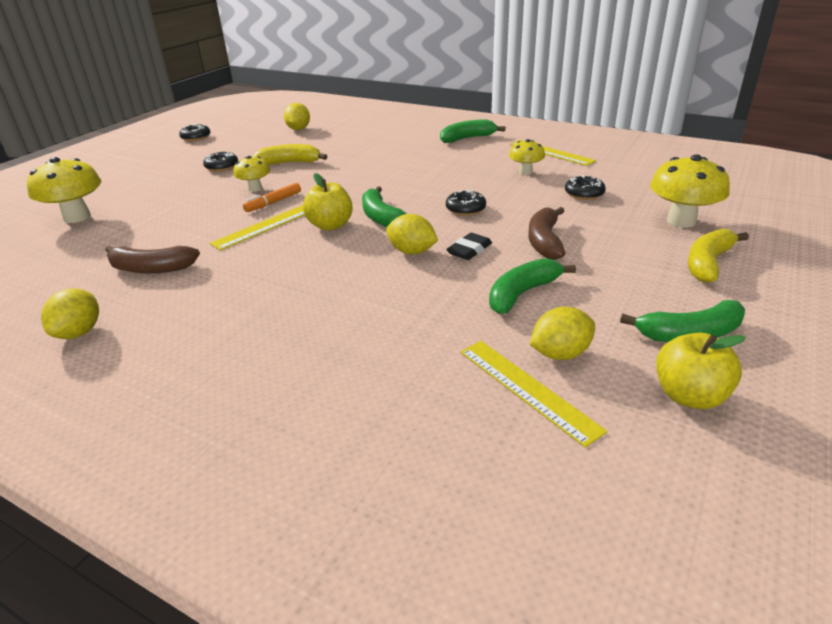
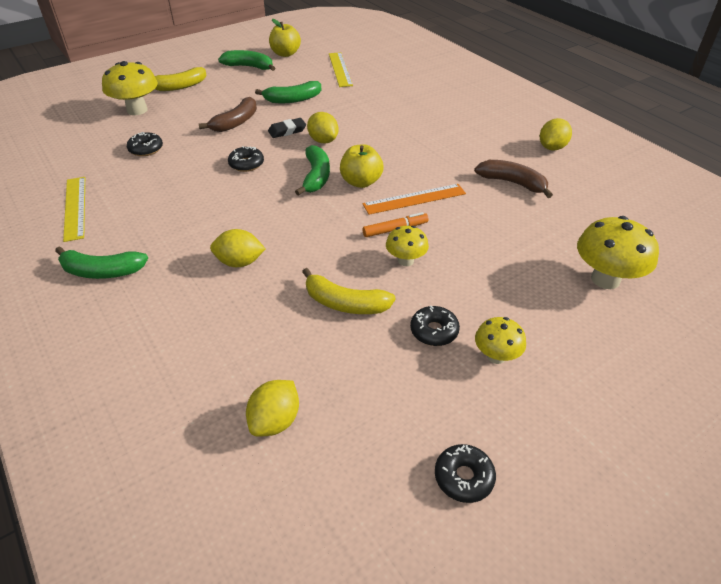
camera: 155 degrees left, 10 degrees up
yellow ruler [209,205,304,251] -> orange ruler [363,184,466,215]
yellow mushroom [509,139,545,175] -> yellow mushroom moved to [475,317,526,364]
yellow lemon [530,307,595,360] -> yellow lemon moved to [210,229,265,267]

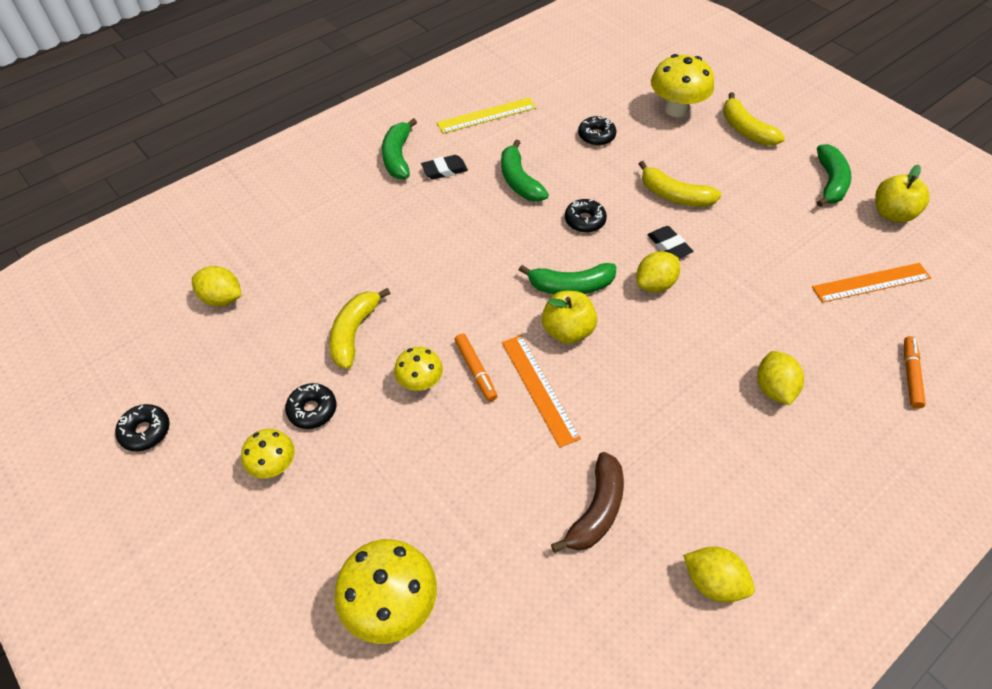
camera: 85 degrees right, 10 degrees up
brown banana [199,97,257,132] -> yellow banana [639,161,721,207]
yellow lemon [210,229,265,267] -> yellow lemon moved to [757,351,804,405]
green banana [255,81,321,103] -> green banana moved to [501,139,549,202]
yellow ruler [329,52,353,87] -> orange ruler [812,263,931,303]
none -> black eraser [421,155,468,179]
none -> orange marker [904,336,926,409]

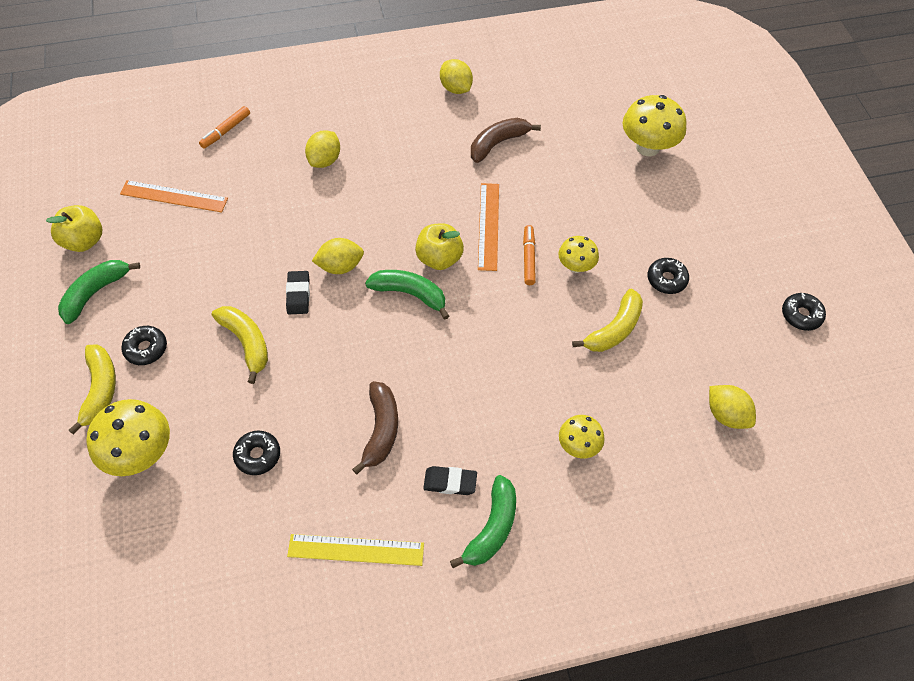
camera: 155 degrees left, 5 degrees up
yellow mushroom [241,429,295,478] -> yellow mushroom moved to [559,415,605,458]
green banana [501,139,549,202] -> brown banana [352,381,398,474]
black donut [565,199,607,233] -> black donut moved to [121,326,167,365]

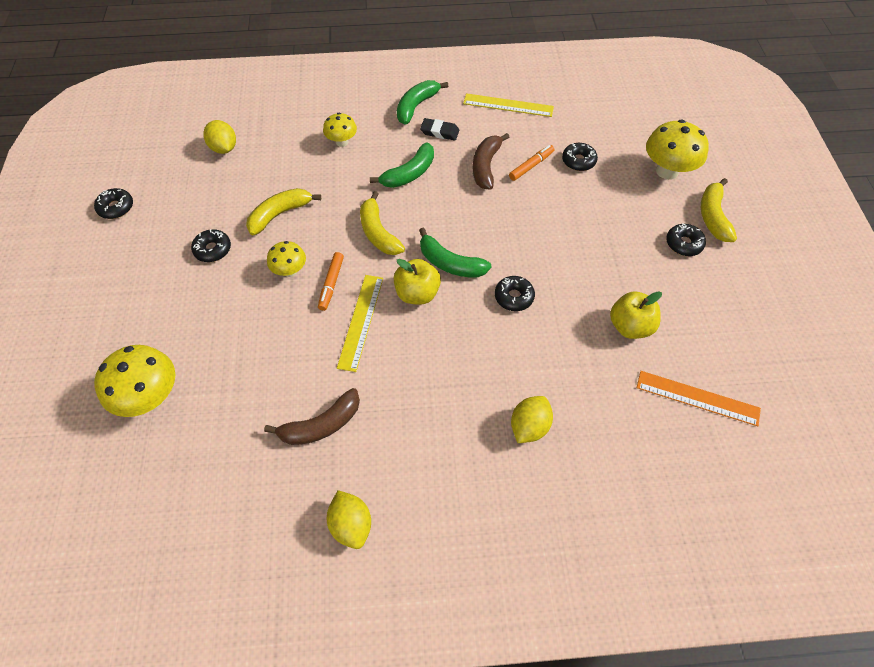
camera: 170 degrees left, 0 degrees up
yellow apple [46,205,102,252] -> yellow apple moved to [610,291,662,339]
green banana [58,260,140,324] -> green banana moved to [370,142,434,188]
orange marker [199,106,250,149] -> orange marker moved to [509,145,554,181]
yellow banana [212,306,268,384] -> yellow banana moved to [360,191,405,255]
black eraser [286,271,310,314] -> none
yellow lemon [312,238,364,274] -> black donut [495,276,535,311]
orange ruler [478,183,499,271] -> yellow ruler [337,275,383,372]

